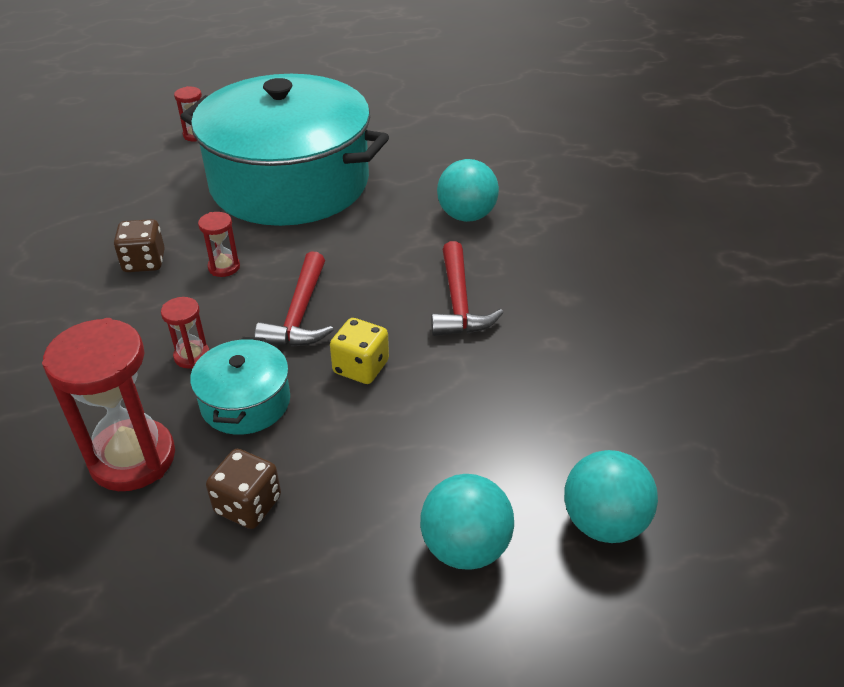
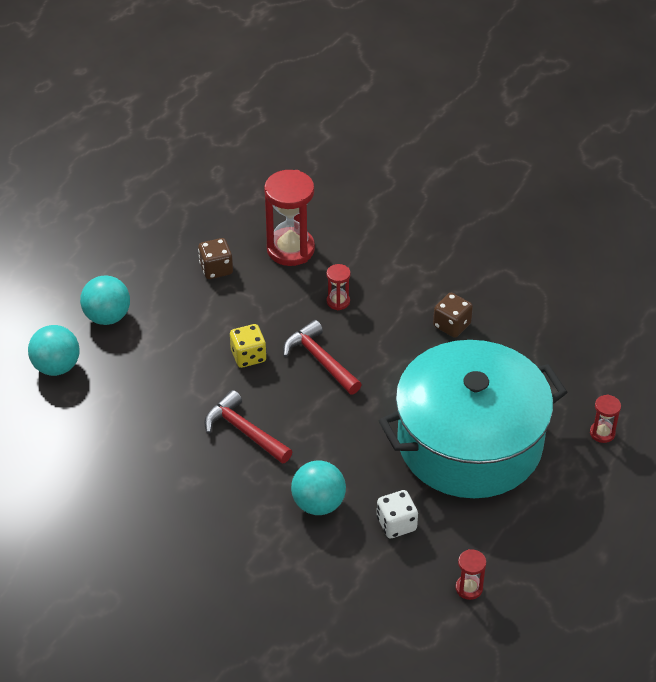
camera: 135 degrees right, 5 degrees up
turquoise pot [190,337,290,435] -> none
red hourglass [198,212,240,277] -> red hourglass moved to [456,549,486,600]
none -> white dice [377,490,418,538]

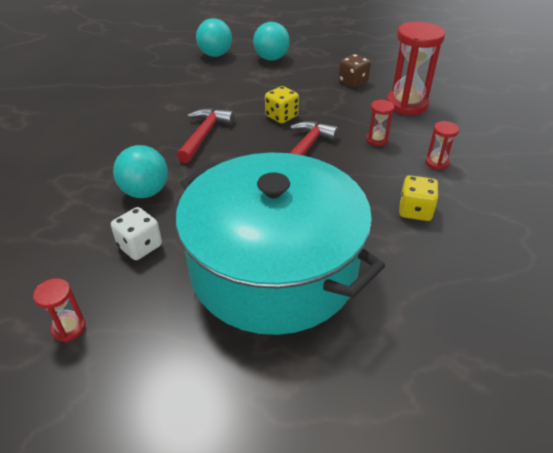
camera: 65 degrees right, 5 degrees down
brown dice [433,293,473,338] -> yellow dice [399,175,439,221]
red hourglass [590,394,621,443] -> red hourglass moved to [425,121,459,170]

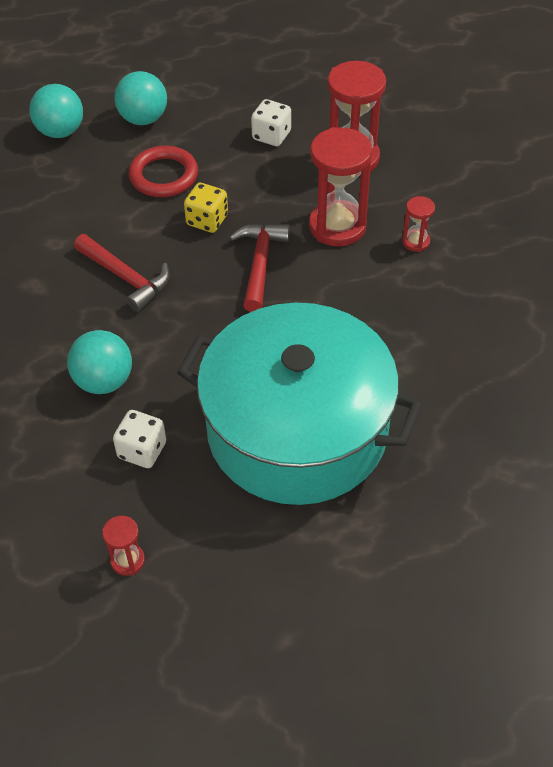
camera: 20 degrees left, 10 degrees up
red hammer [177,108,234,163] -> red hammer turned 135 degrees clockwise [74,234,170,312]
brown dice [339,54,371,88] -> white dice [251,99,291,146]
red hourglass [366,99,394,146] -> red hourglass [309,127,372,247], size x2.10
yellow dice [399,175,439,221] -> none
none -> red ring [129,146,198,197]

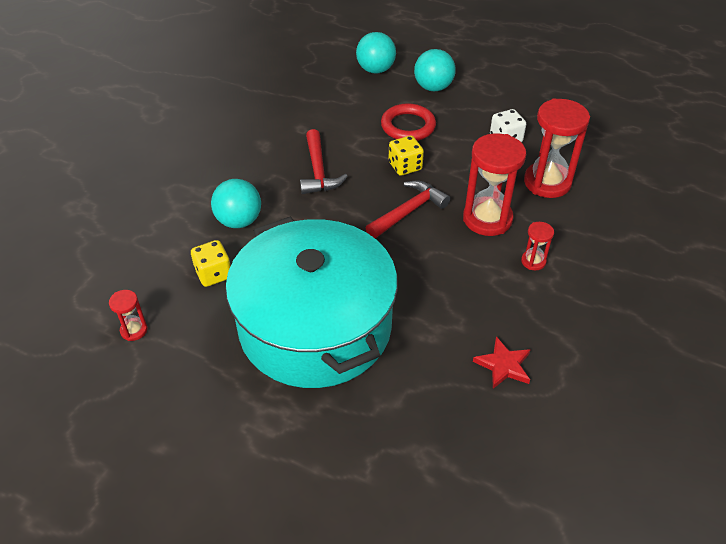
camera: 40 degrees right, 5 degrees down
white dice [113,410,166,468] -> yellow dice [191,240,231,287]
none -> red star [473,336,531,389]

